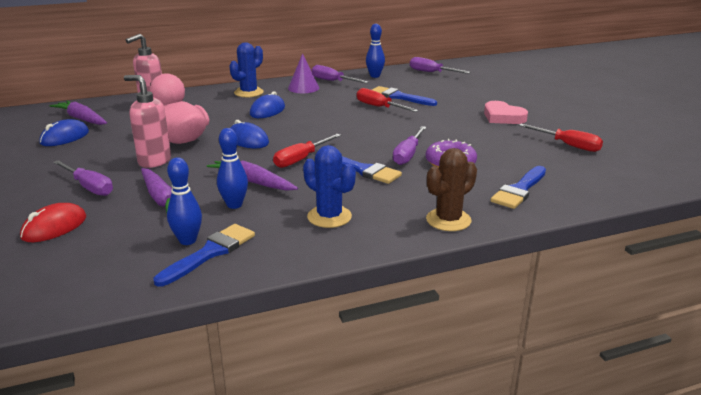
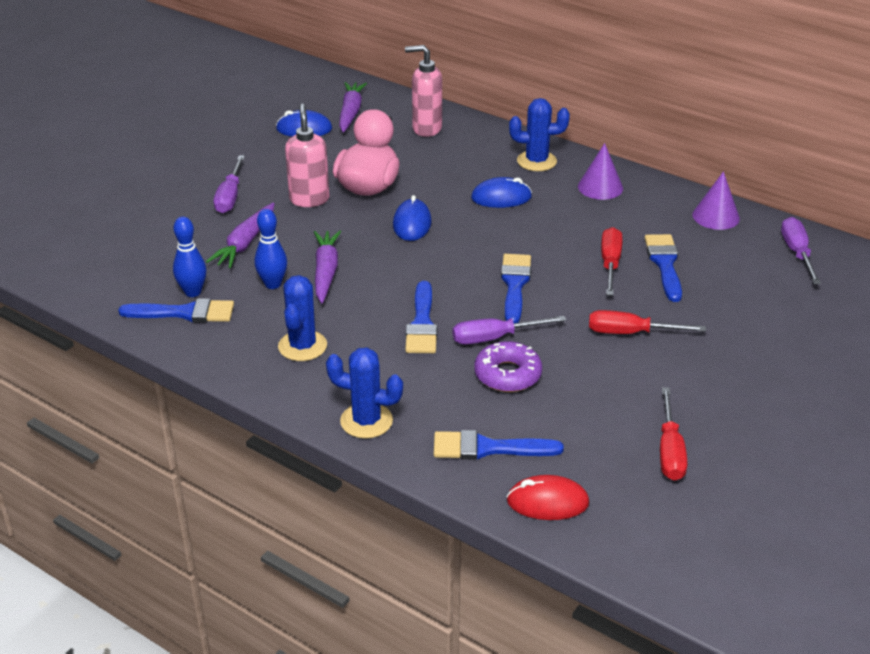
camera: 55 degrees right, 10 degrees up
red mouse [20,203,86,242] -> red mouse moved to [506,475,589,520]
red screwdriver [273,134,341,168] -> red screwdriver moved to [589,310,706,334]
purple screwdriver [311,65,368,83] -> none
blue bowling pin [366,24,385,78] -> purple cone [692,171,740,230]
brown cactus [426,148,477,231] -> blue cactus [326,348,403,439]
pink heart [484,101,528,124] -> none
none -> blue brush [501,254,531,323]

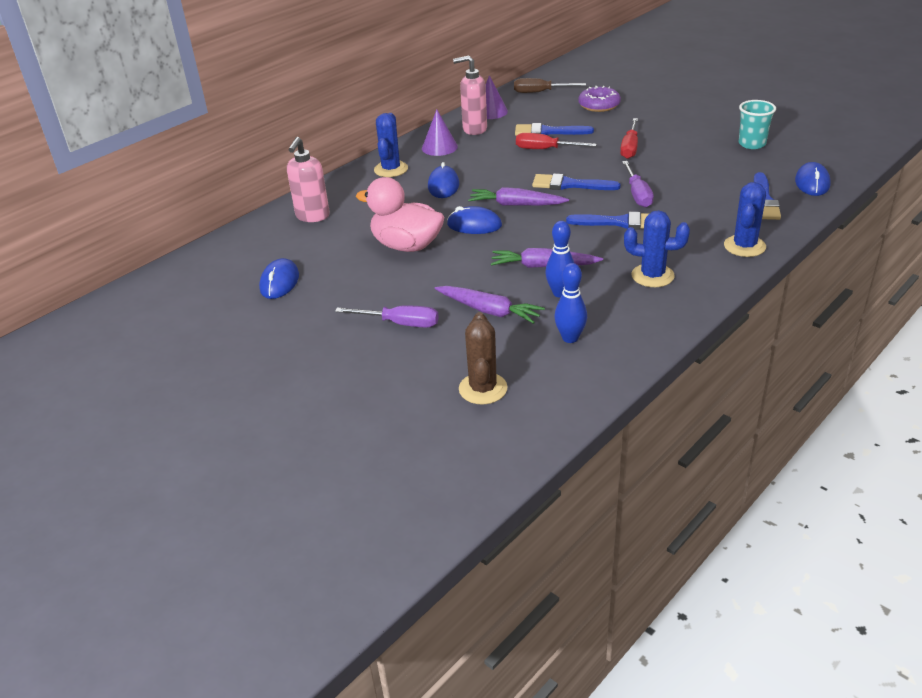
camera: 80 degrees left, 0 degrees up
blue brush [118,298,234,323] -> none
pink soap dispenser [285,104,330,207] -> pink soap dispenser moved to [453,55,487,135]
purple carrot [339,82,367,133] -> purple carrot moved to [468,187,569,206]
purple donut [474,341,542,392] -> purple donut moved to [578,86,621,112]
red mouse [506,475,589,520] -> blue mouse [795,162,831,196]
red screwdriver [660,387,687,481] -> turquoise cup [738,100,776,149]
purple screwdriver [781,217,821,284] -> brown screwdriver [514,78,586,93]
none -> brown cactus [459,312,508,405]

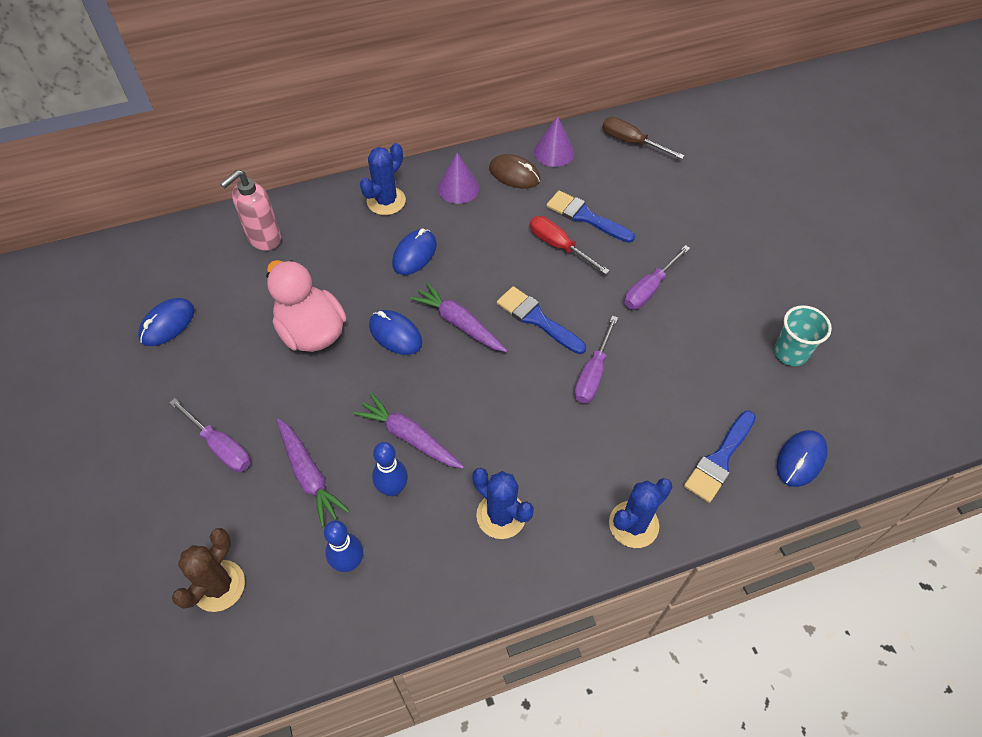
camera: 25 degrees right, 20 degrees up
pink soap dispenser [453,55,487,135] -> brown mouse [489,154,540,189]
blue brush [566,212,649,230] -> none
purple donut [578,86,621,112] -> none
red screwdriver [620,118,638,159] -> purple screwdriver [624,245,690,309]

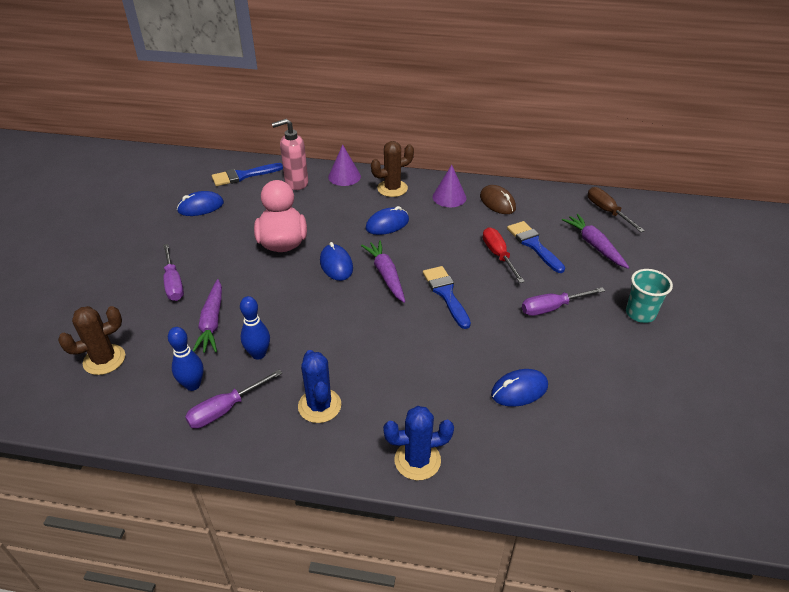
camera: 30 degrees right, 15 degrees down
purple carrot [353,393,464,469] -> purple carrot moved to [562,214,629,269]
blue cactus [360,143,406,215] -> brown cactus [371,141,414,197]
purple cone [534,116,574,167] -> purple cone moved to [328,145,361,186]
purple screwdriver [574,316,618,403] -> purple screwdriver moved to [185,370,282,429]
blue brush [684,411,756,503] -> blue brush moved to [212,163,283,186]
turquoise cup [774,305,832,366] -> turquoise cup moved to [626,269,673,323]
blue mouse [777,430,828,487] -> blue mouse moved to [491,369,548,407]

